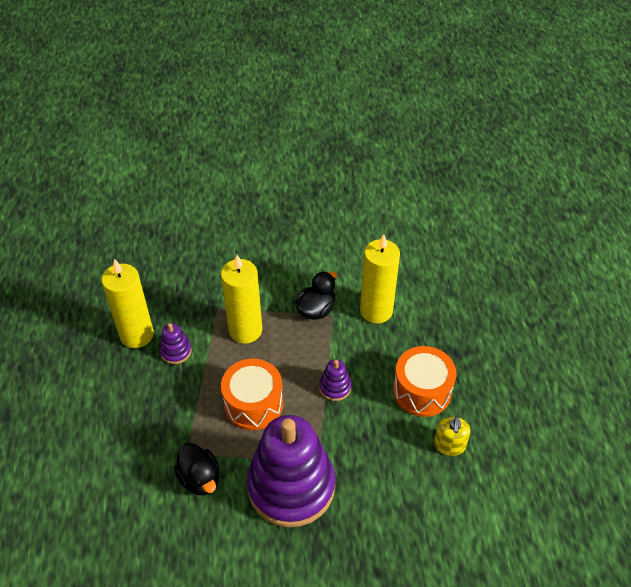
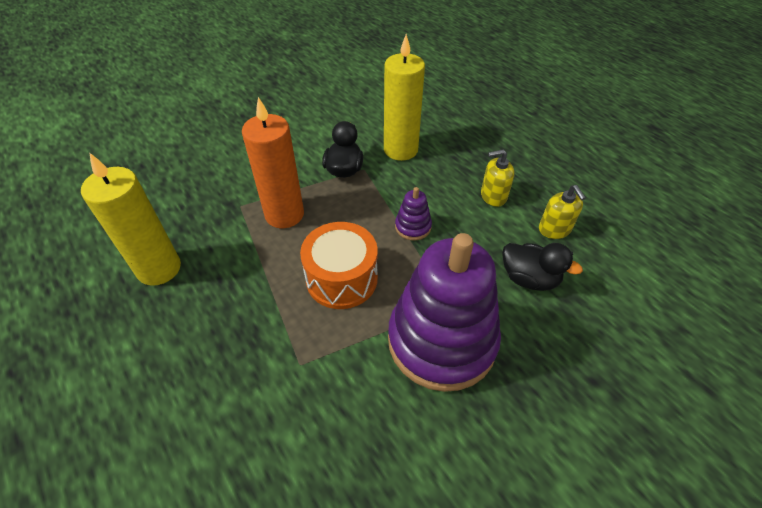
camera: 30 degrees left, 0 degrees up
purple stacking toy [159,323,192,364] -> none
black duck [174,442,219,495] -> black duck moved to [502,243,583,291]
yellow candle [221,255,262,344] -> orange candle [242,97,304,228]
orange drum [393,346,457,417] -> yellow soap dispenser [481,149,515,207]

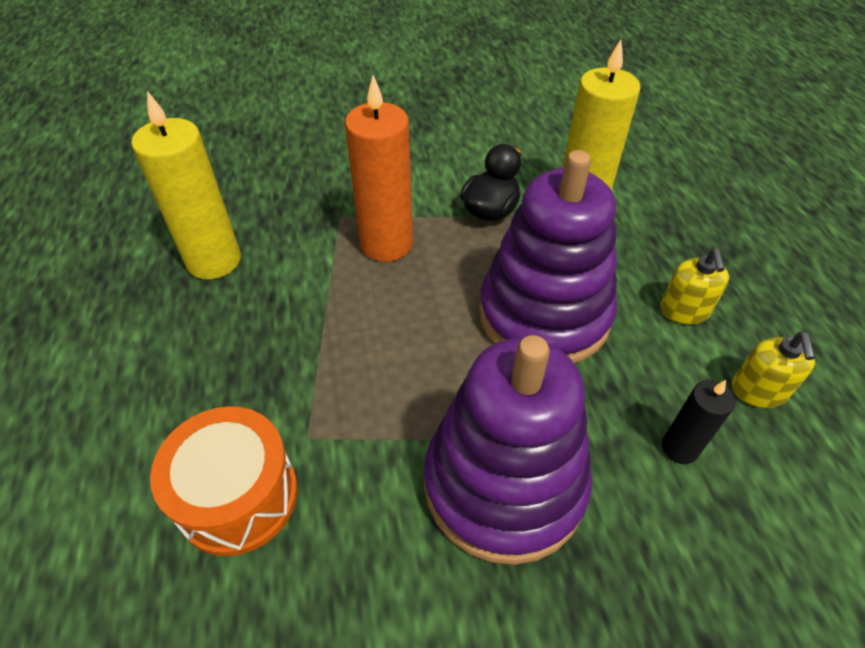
camera: 25 degrees right, 0 degrees up
orange drum [300,222,378,309] -> orange drum moved to [150,406,298,556]
purple stacking toy [395,187,432,240] -> purple stacking toy [479,150,617,364], size x2.48
yellow soap dispenser [481,149,515,207] -> yellow soap dispenser turned 105 degrees counterclockwise [660,248,729,325]
black duck [502,243,583,291] -> black candle [662,380,735,464]

